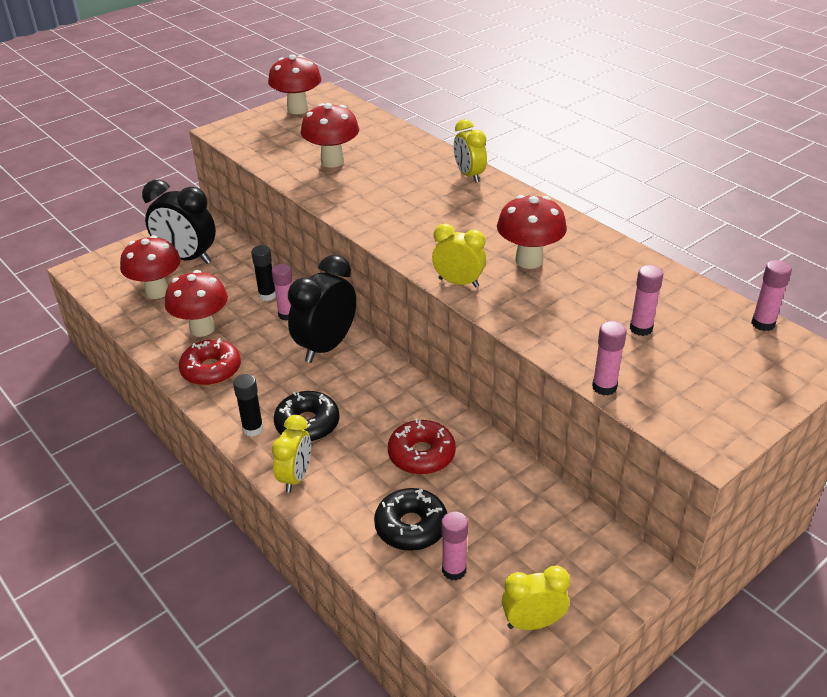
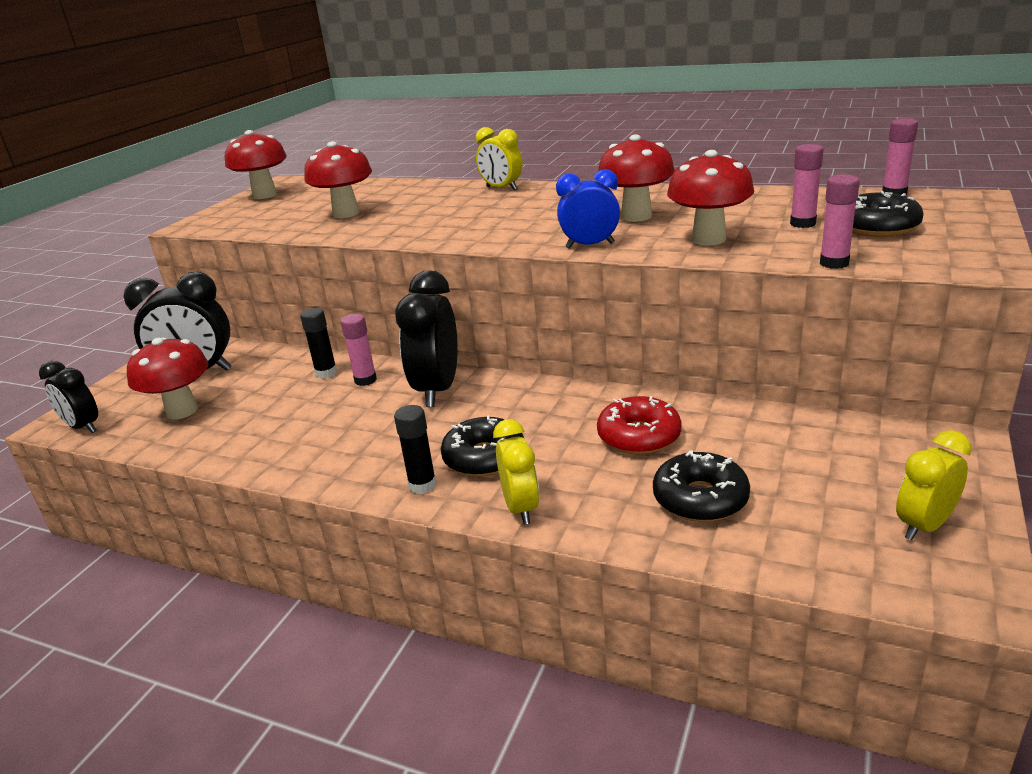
camera: 25 degrees left, 10 degrees down
red mushroom [165,270,228,337] -> red mushroom moved to [667,150,754,246]
red donut [179,338,241,386] -> none
yellow clock [432,224,486,288] -> blue clock [556,169,620,249]
pink glue stick [441,512,468,580] -> none
none -> black clock [39,361,98,433]
none -> black donut [852,191,924,237]

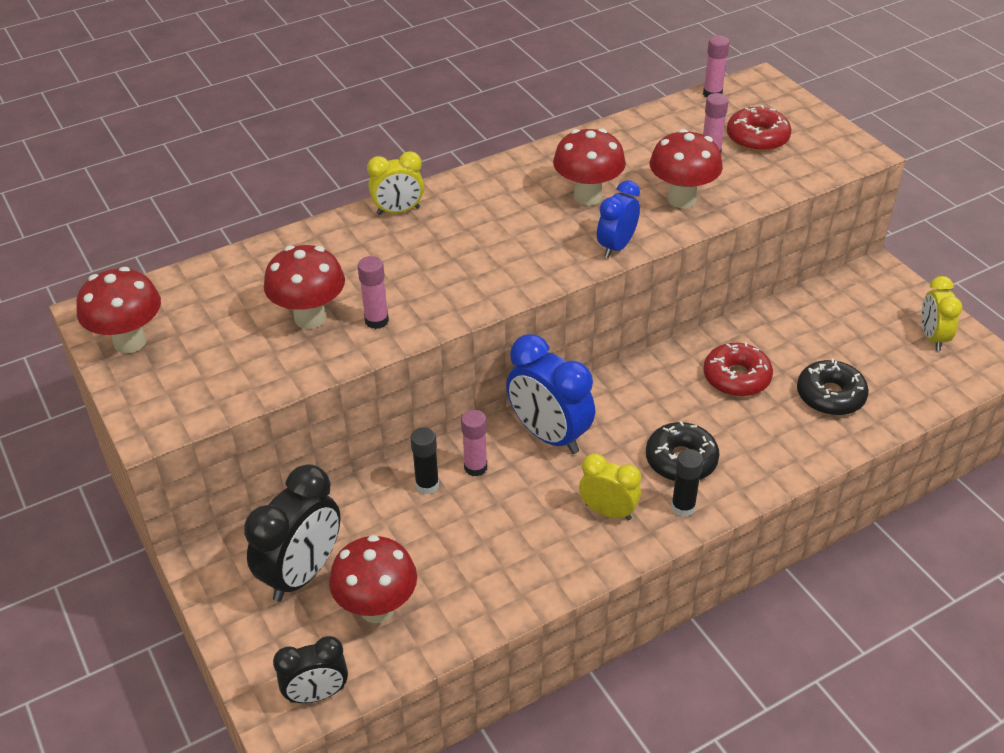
camera: 55 degrees left, 15 degrees up
black clock [395,271,458,407] -> blue clock [506,334,595,454]
yellow clock [493,419,540,525] -> yellow clock moved to [579,453,641,520]
pink glue stick [820,174,860,269] -> pink glue stick moved to [358,256,389,329]
black donut [852,191,924,237] -> red donut [727,105,792,152]

